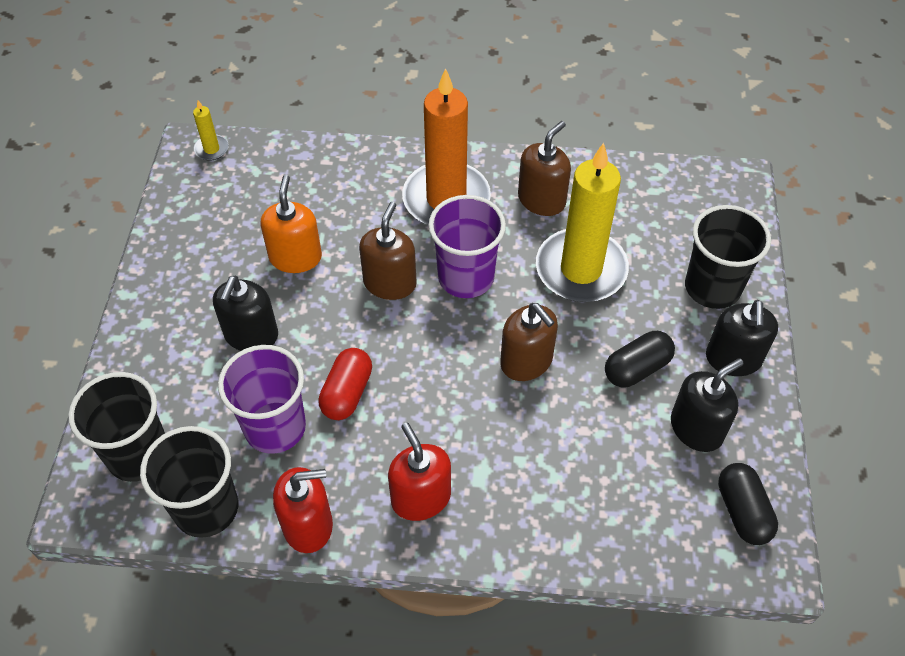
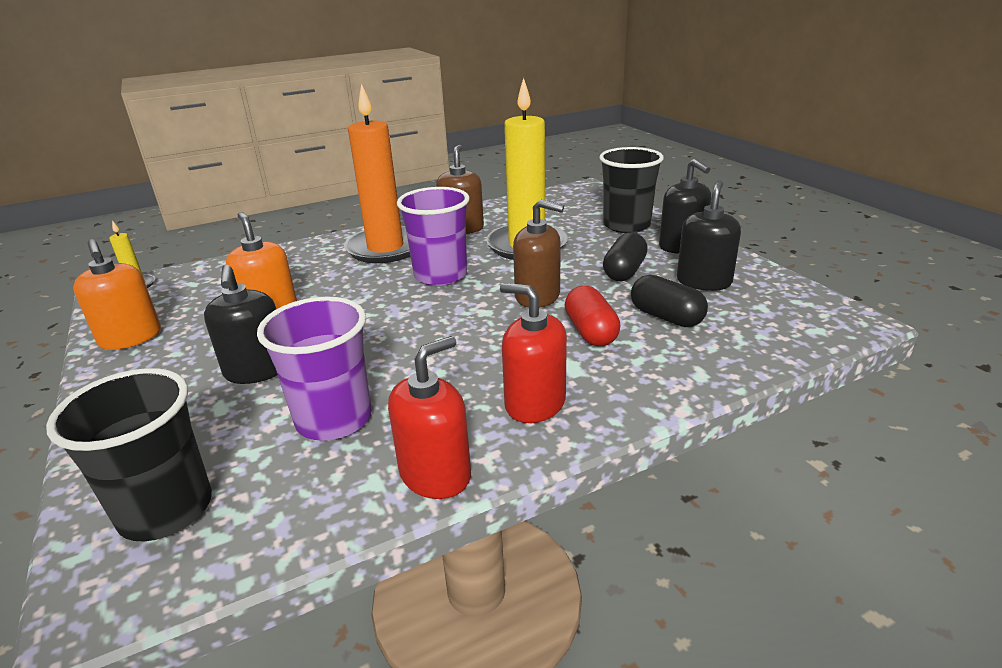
camera: 30 degrees left, 25 degrees down
black cup [140,426,238,538] -> none
red capsule [318,348,372,420] -> red capsule moved to [565,286,621,346]
brown soap dispenser [359,202,417,300] -> none
black capsule [718,463,778,545] -> black capsule moved to [631,275,708,327]
none -> orange soap dispenser [73,239,161,350]

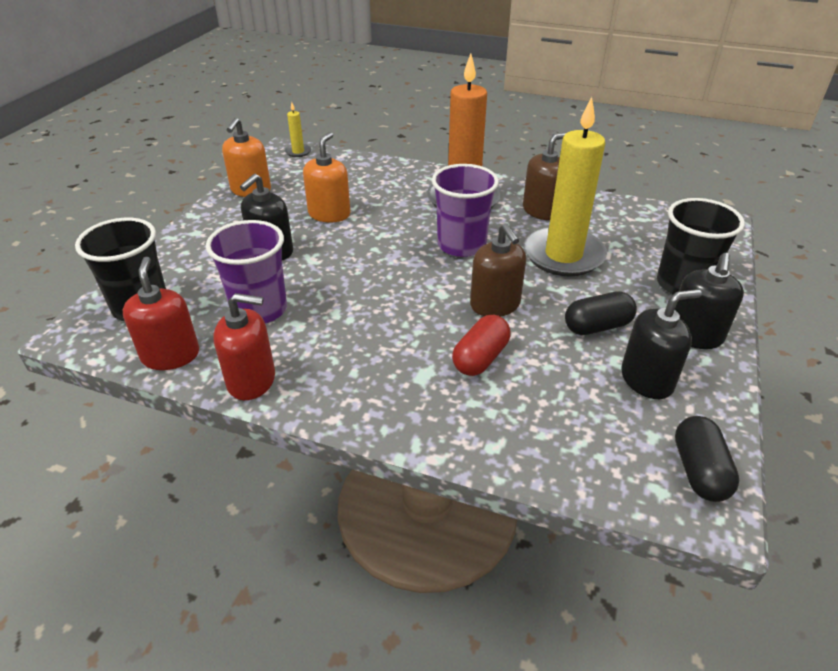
camera: 45 degrees right, 10 degrees up
red soap dispenser [500,283,567,423] -> red soap dispenser moved to [123,257,199,370]
black capsule [631,275,708,327] -> black capsule moved to [675,416,739,502]

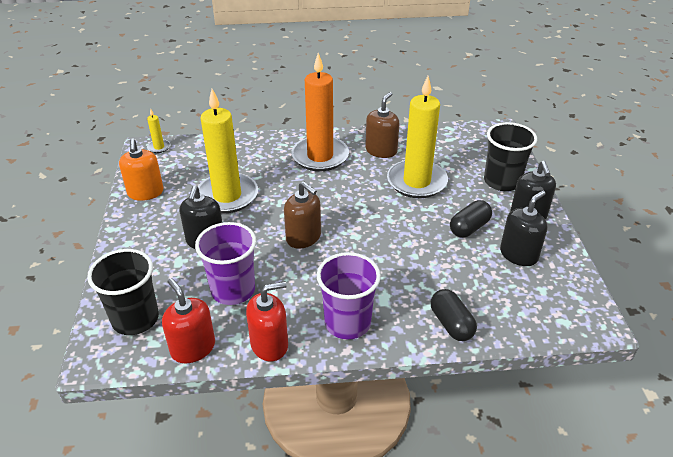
camera: 25 degrees left, 0 degrees up
orange soap dispenser [303,132,351,222] -> yellow candle [198,89,258,213]
purple cup [432,164,499,257] -> purple cup moved to [317,252,381,340]
red capsule [452,315,510,376] -> none
brown soap dispenser [470,223,526,317] -> brown soap dispenser moved to [284,182,321,249]
black capsule [675,416,739,502] -> black capsule moved to [431,289,477,341]

